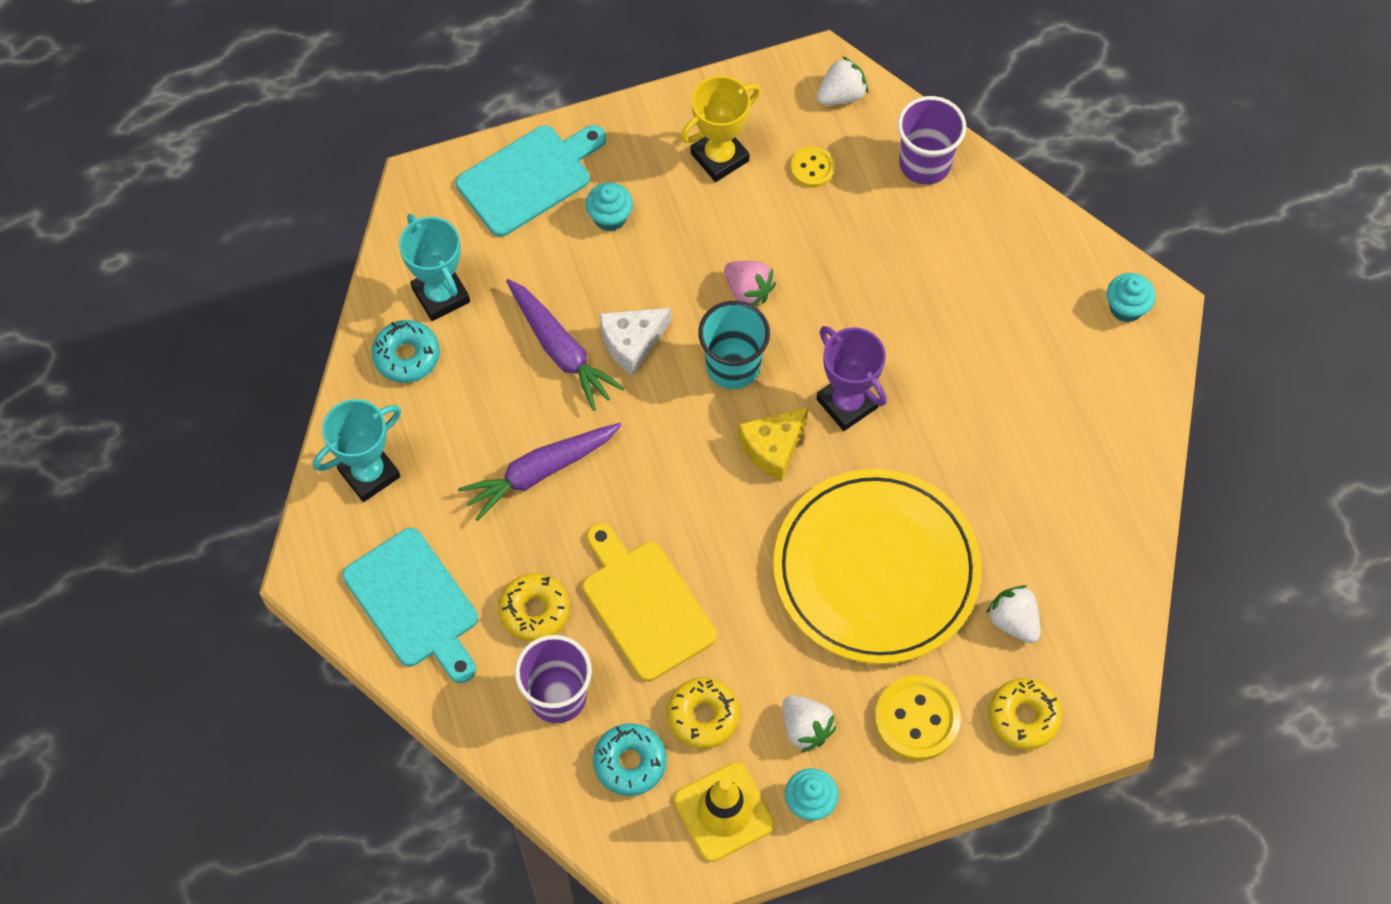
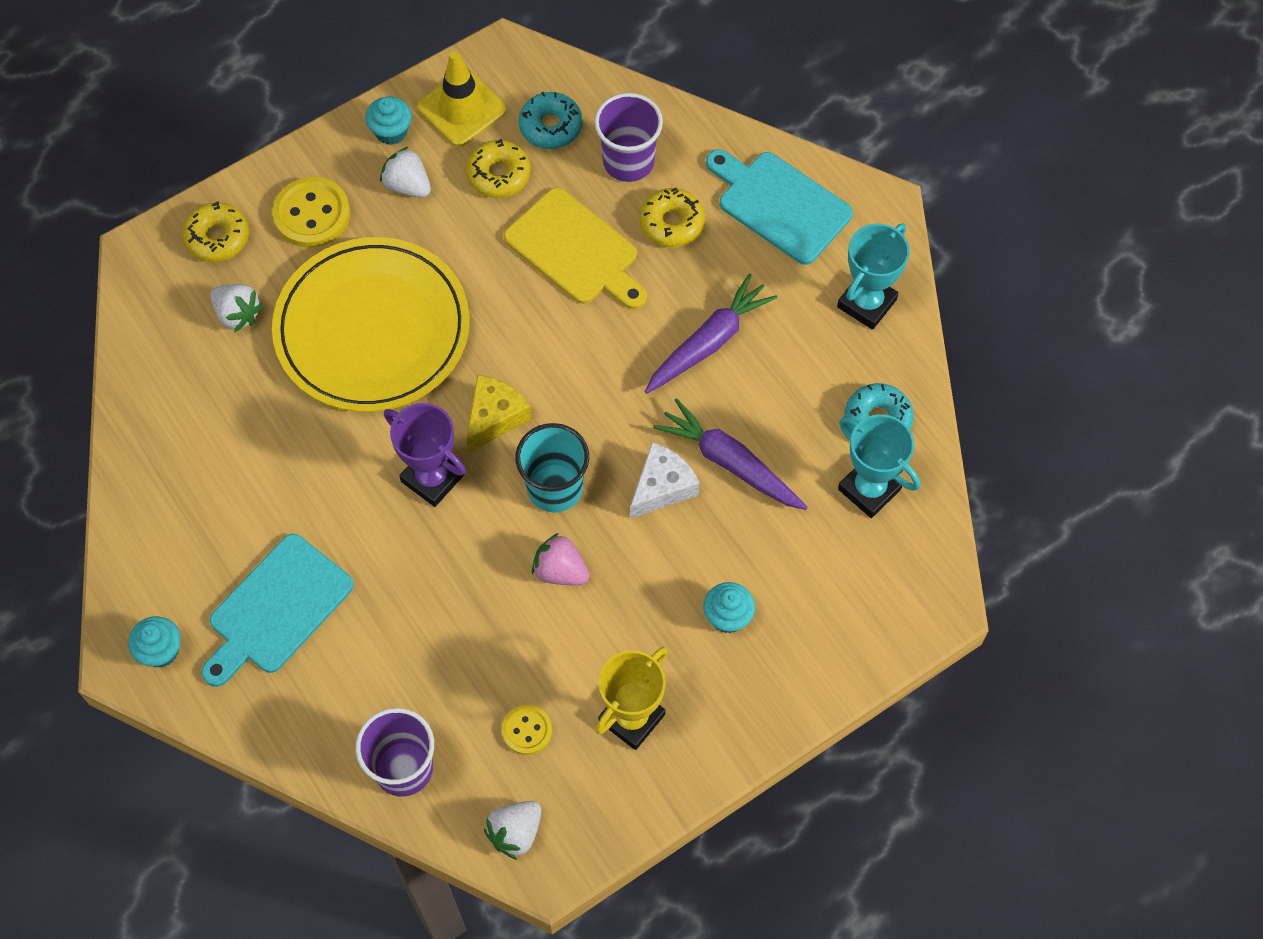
camera: 165 degrees right, 0 degrees up
turquoise cutting board [456,125,606,237] -> turquoise cutting board moved to [201,534,354,687]

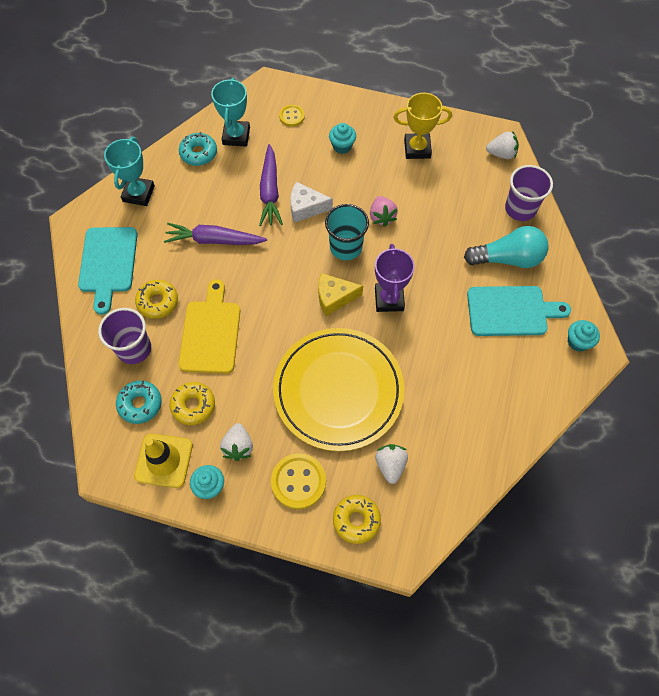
camera: 130 degrees left, 0 degrees up
yellow button [502,705,552,755] -> yellow button moved to [279,105,305,127]
turquoise trophy [837,223,910,330] -> turquoise trophy turned 75 degrees counterclockwise [104,137,155,206]
none -> turquoise light bulb [464,226,549,268]

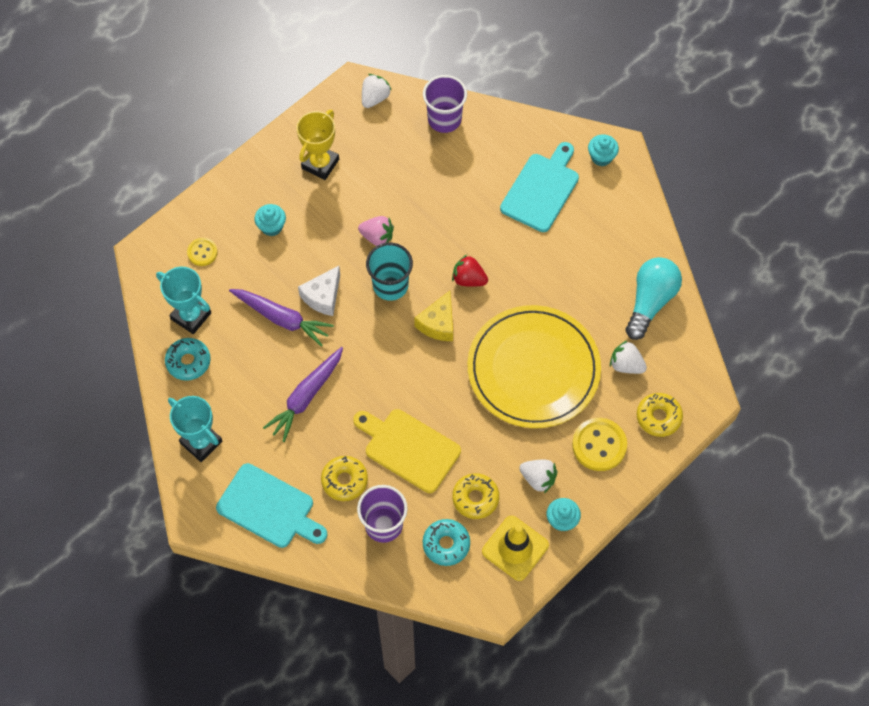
camera: 60 degrees left, 0 degrees up
purple trophy [375,244,415,312] -> red strawberry [452,255,488,287]
turquoise light bulb [464,226,549,268] -> turquoise light bulb moved to [626,257,682,340]

